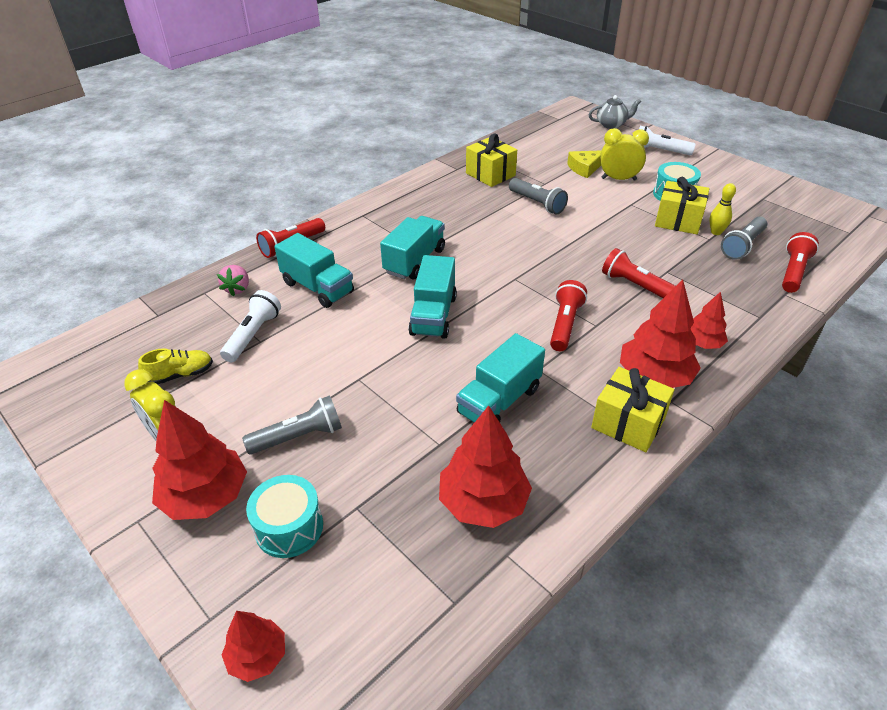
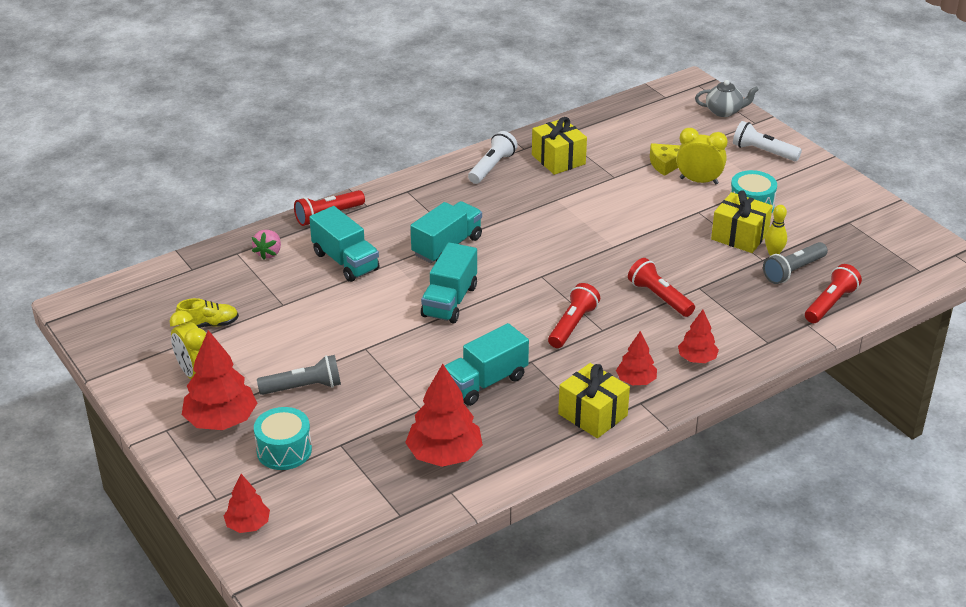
camera: 10 degrees right, 5 degrees down
white flashlight [220,290,281,362] -> white flashlight moved to [468,131,518,184]
grey flashlight [509,178,568,214] -> none
red tree [620,279,701,388] -> red tree [616,331,657,385], size x0.57

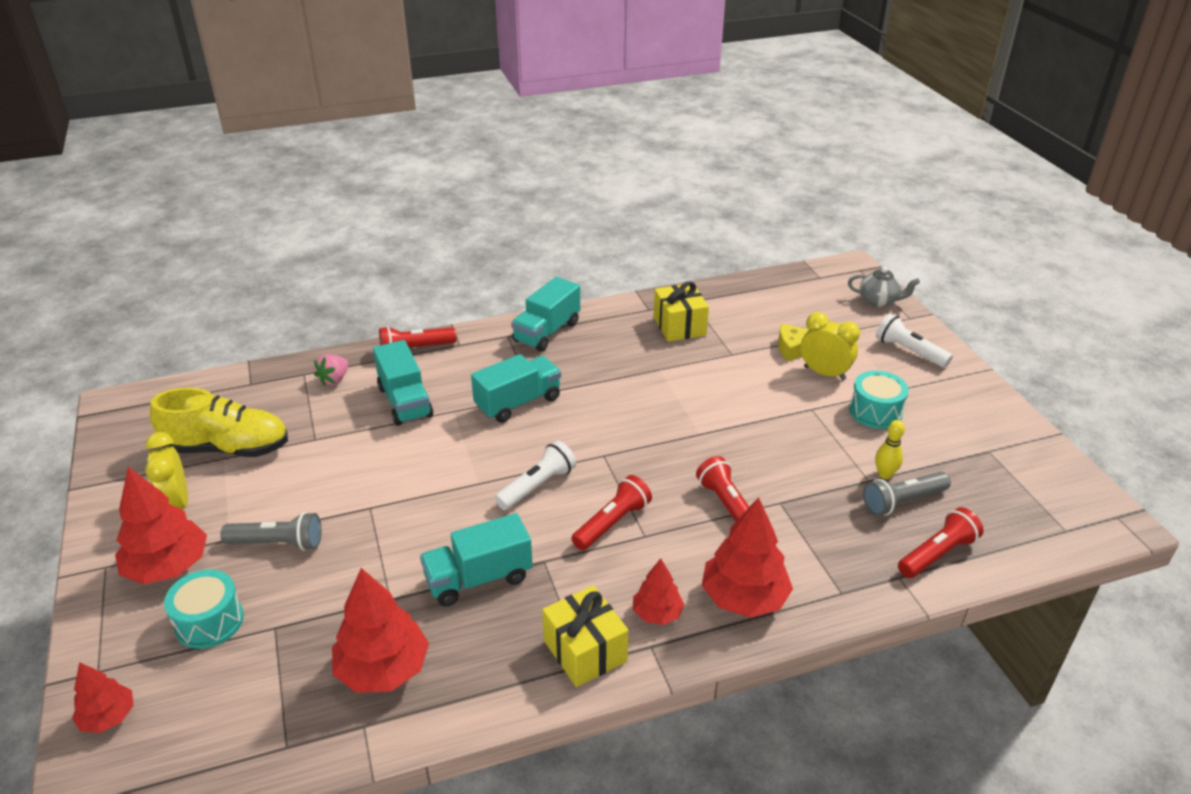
camera: 15 degrees right, 0 degrees up
yellow shoe [176,298,239,328] -> yellow shoe [150,388,288,457], size x1.94
turquoise truck [421,242,477,323] -> turquoise truck moved to [511,277,580,352]
white flashlight [468,131,518,184] -> white flashlight moved to [495,441,576,510]
red tree [678,310,719,363] -> red tree [702,497,793,618], size x1.75
yellow gift [711,190,772,253] -> none

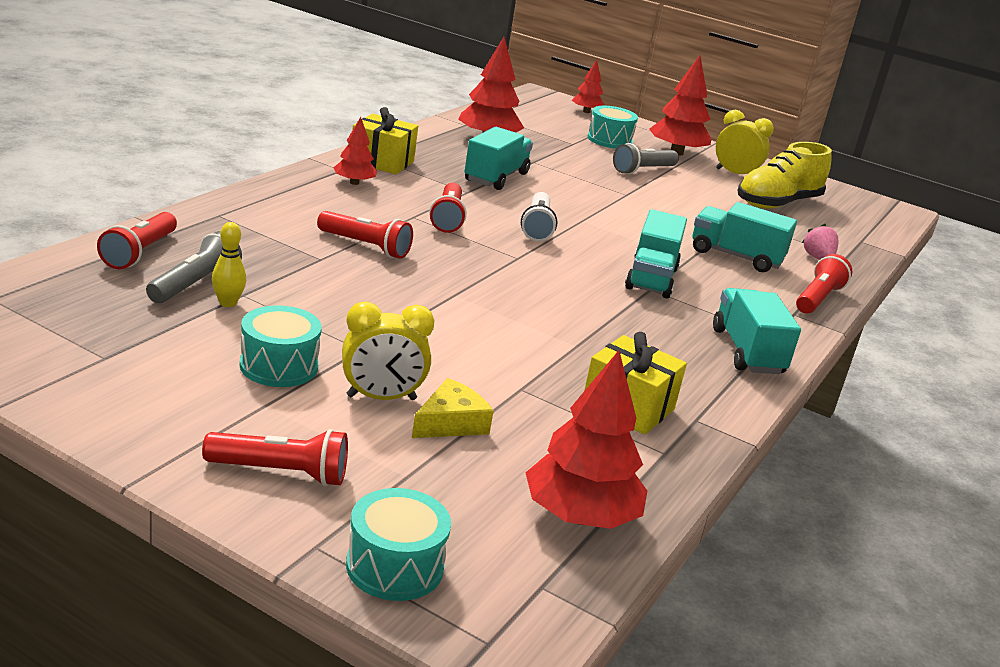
camera: 135 degrees right, 10 degrees down
red tree [702,497,793,618] -> red tree moved to [525,350,647,529]
grey teapot [848,267,920,307] -> turquoise drum [346,488,451,601]
white flashlight [876,314,953,368] -> red flashlight [202,429,348,486]

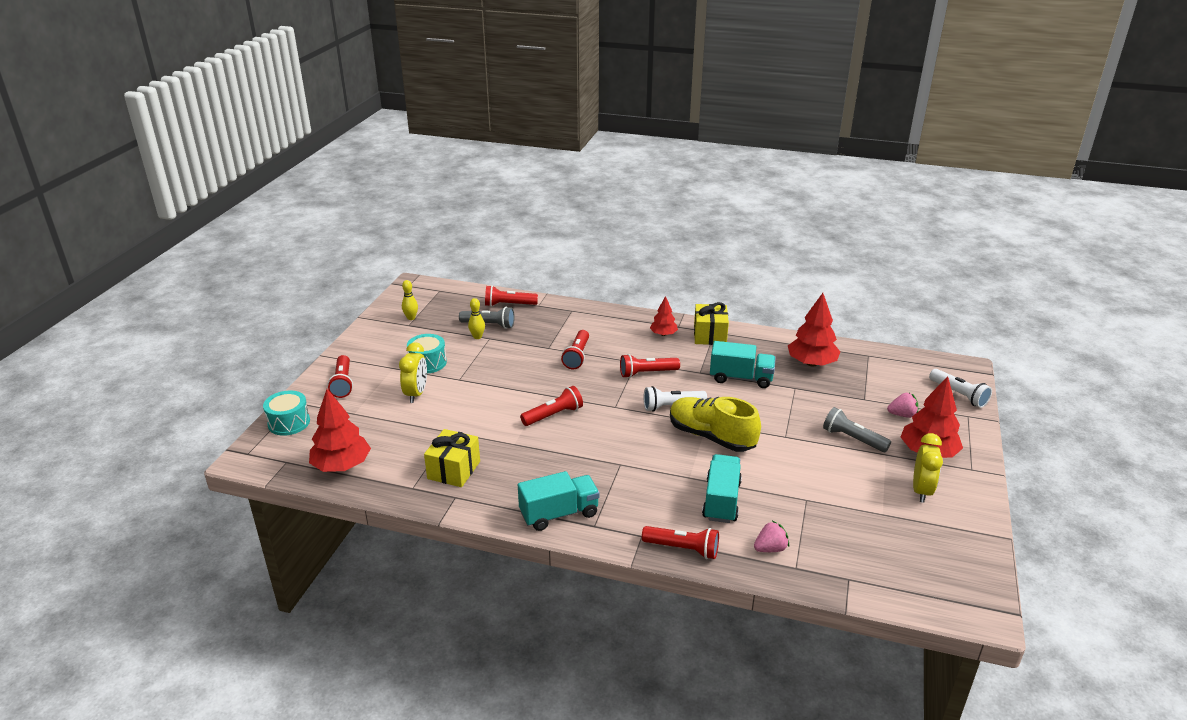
camera: 80 degrees right, 5 degrees up
yellow clock [342,301,434,400] -> yellow clock turned 150 degrees counterclockwise [399,342,427,403]
yellow cheese [412,378,494,438] -> none
red tree [572,60,605,113] -> white flashlight [929,369,992,408]
turquoise drum [588,106,638,149] -> pink strawberry [887,393,918,418]
turquoise truck [625,210,687,299] -> none
yellow shoe [737,142,832,208] -> yellow shoe moved to [670,397,761,452]
none -> yellow bowling pin [402,280,418,320]
none -> red flashlight [520,386,583,426]

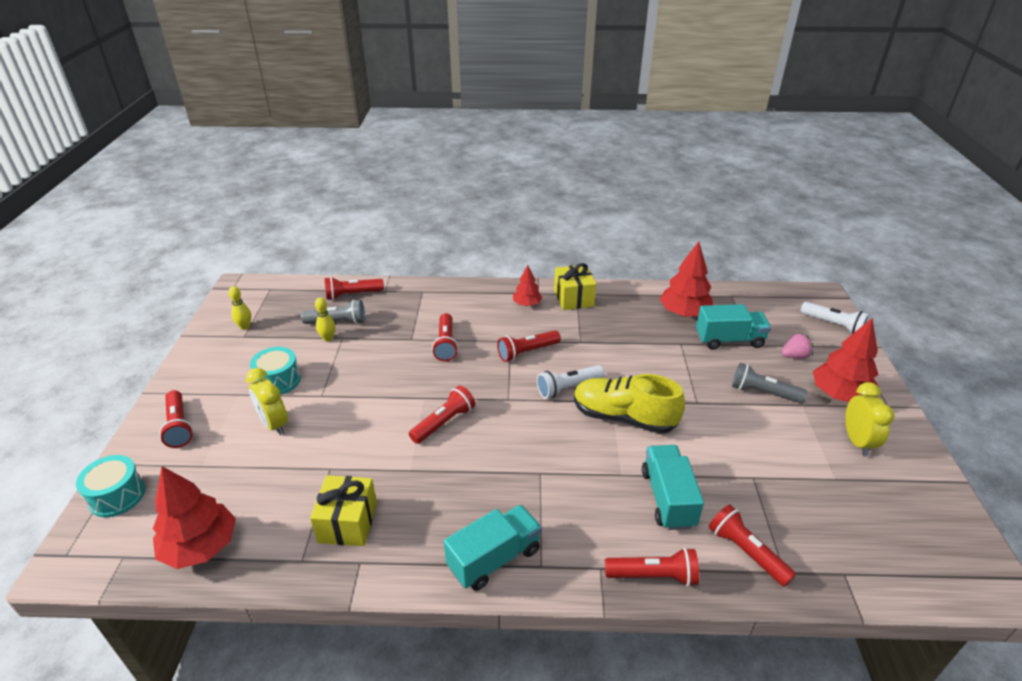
camera: 15 degrees left, 5 degrees up
yellow clock [399,342,427,403] -> yellow clock turned 150 degrees clockwise [246,368,288,436]
turquoise truck [710,341,776,388] -> turquoise truck moved to [696,304,771,350]
pink strawberry [754,521,789,552] -> red flashlight [709,504,796,587]

